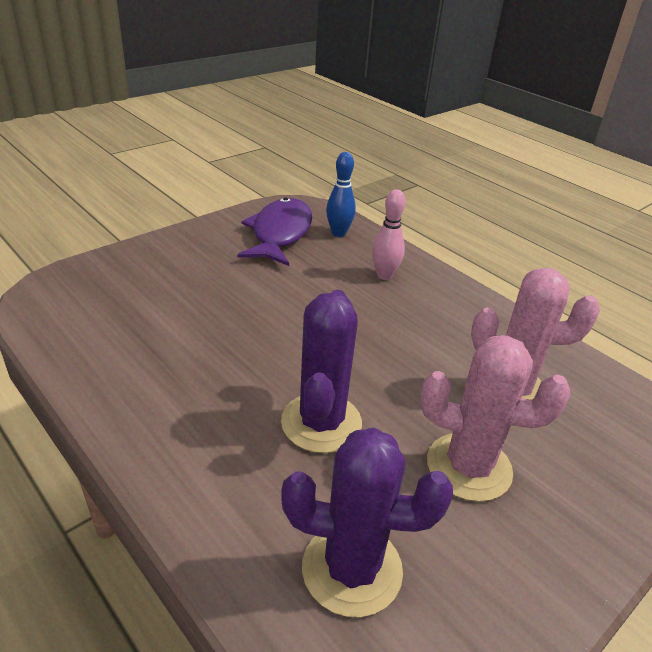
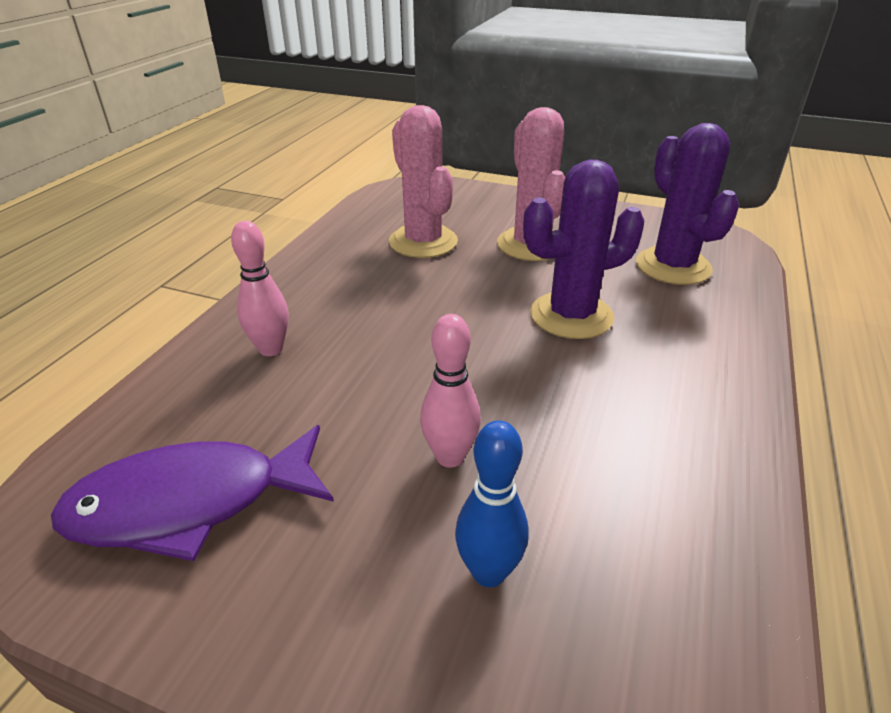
camera: 115 degrees left, 0 degrees up
blue bowling pin [326,152,356,237] -> blue bowling pin moved to [455,421,529,587]
none -> pink bowling pin [420,314,481,468]

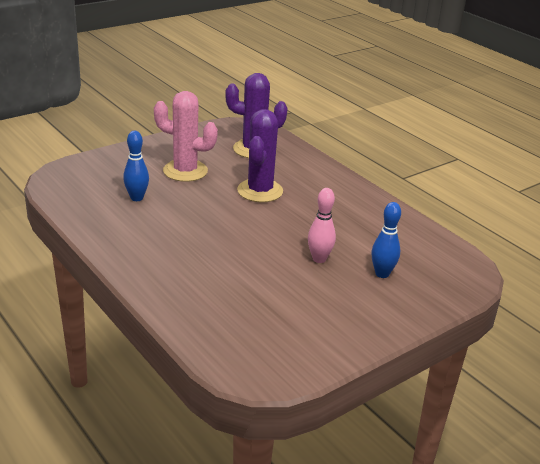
camera: 60 degrees left, 5 degrees down
purple fish [51,425,334,561] -> none
pink bowling pin [231,221,289,356] -> none
pink cactus [389,105,458,258] -> blue bowling pin [123,131,149,201]

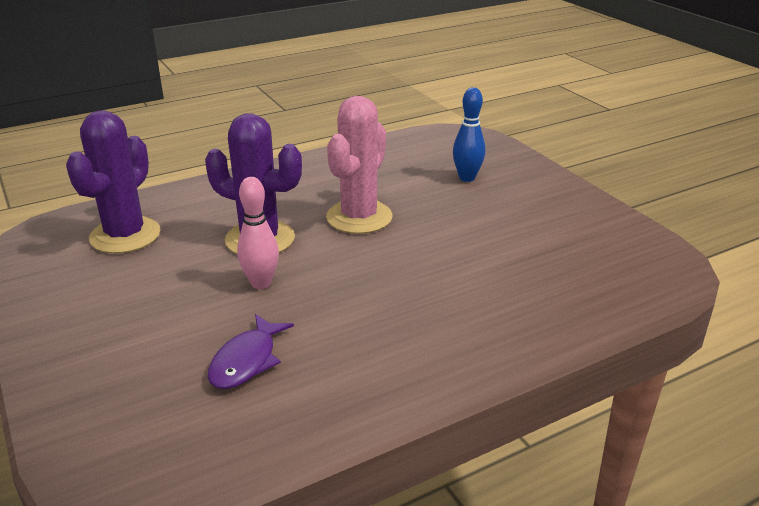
camera: 80 degrees left, 0 degrees up
blue bowling pin [123,131,149,201] -> purple fish [207,314,294,389]
pink cactus [154,91,218,182] -> pink cactus moved to [326,96,393,234]
pink bowling pin [308,188,336,263] -> pink bowling pin moved to [237,177,279,289]

